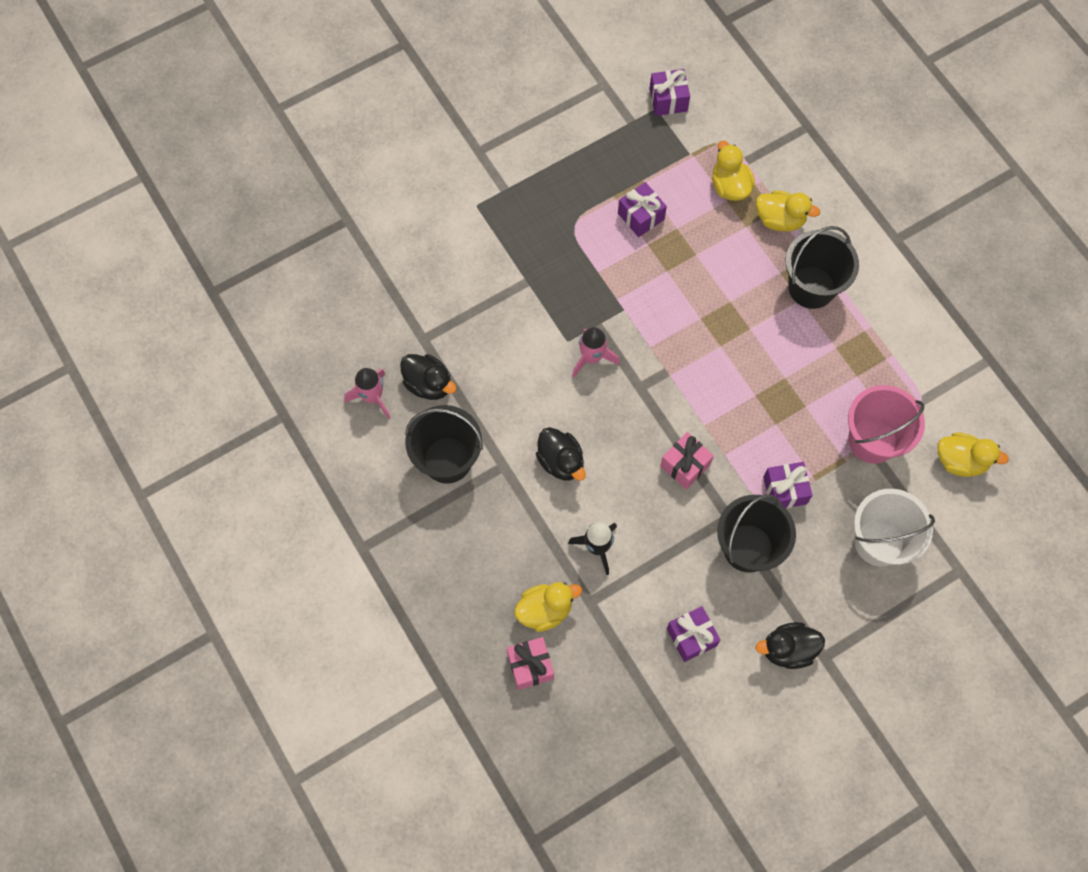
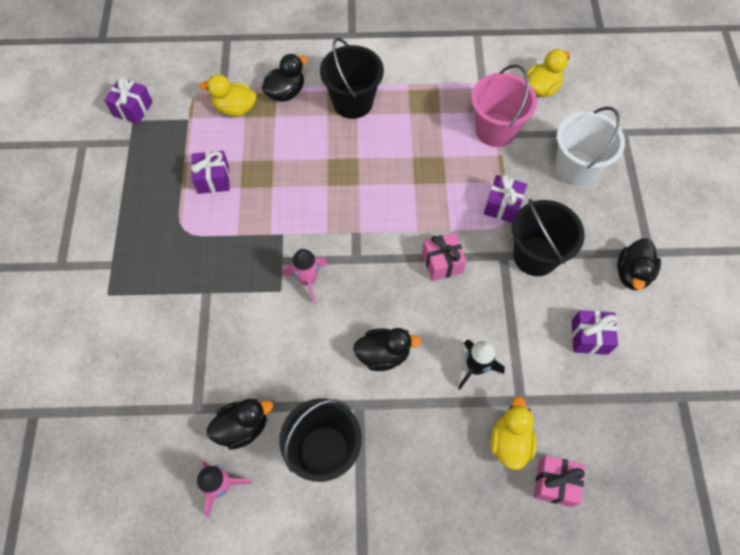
camera: 60 degrees left, 5 degrees down
yellow duck [756,191,820,231] -> black duck [261,54,307,102]

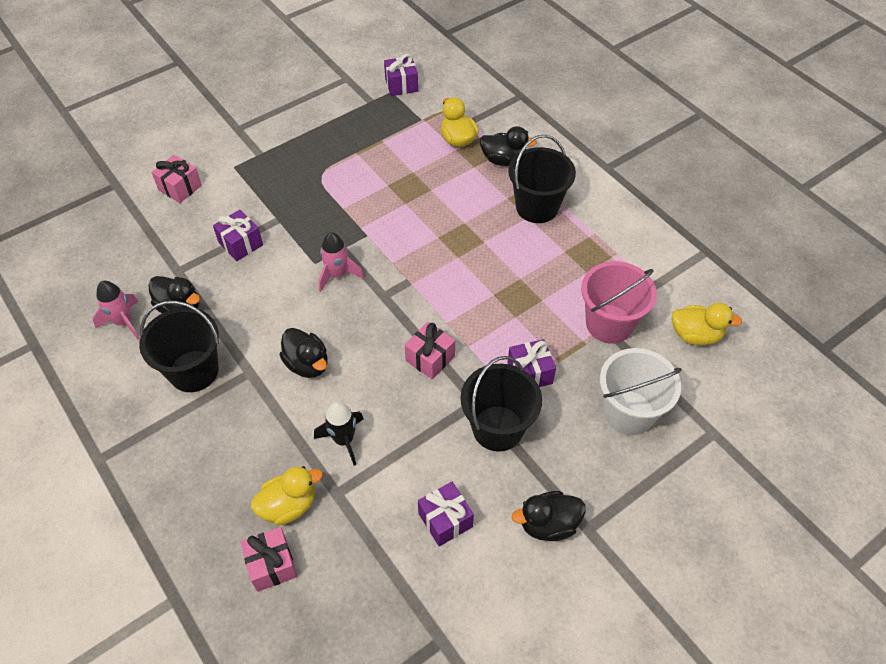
camera: 55 degrees right, 10 degrees down
purple gift [191,151,230,194] -> purple gift moved to [213,210,263,261]
none -> pink gift [151,155,202,203]

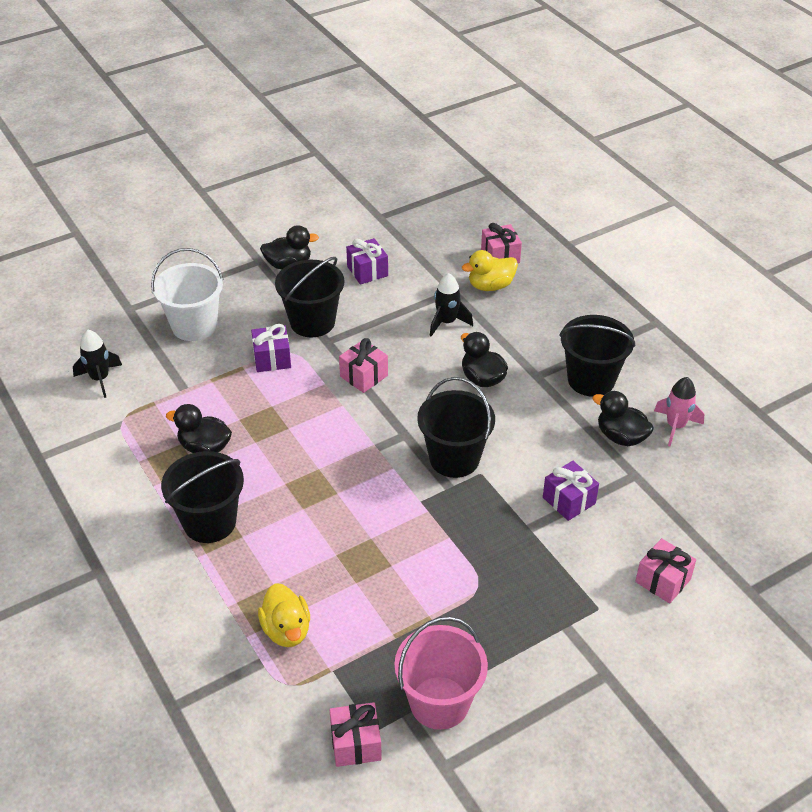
camera: 175 degrees left, 10 degrees down
pink rocket [318,232,364,292] -> black bucket [417,377,495,478]
purple gift [384,54,418,96] -> pink gift [329,702,382,767]
black duck [480,126,537,166] -> black duck moved to [166,404,232,453]
pink bucket [581,261,657,344] -> pink bucket moved to [394,616,488,730]
yellow duck [672,303,742,345] -> black rocket [73,330,122,398]

